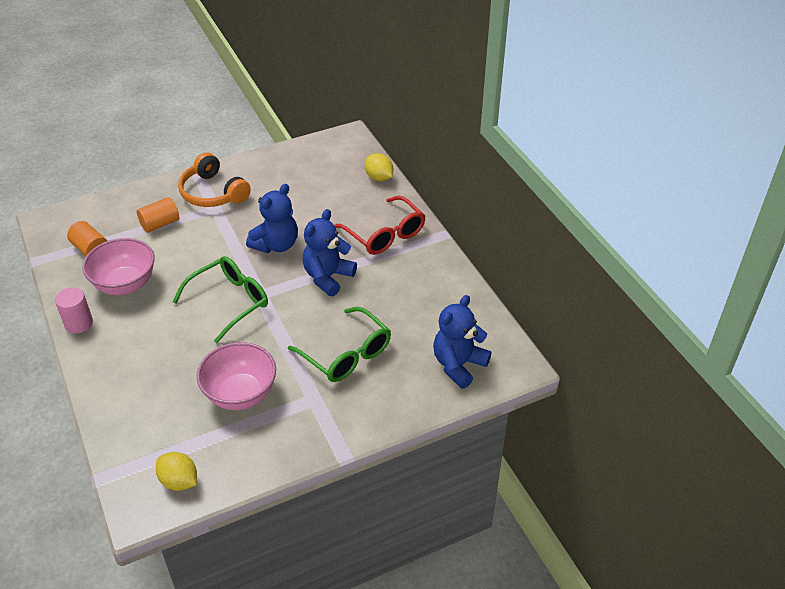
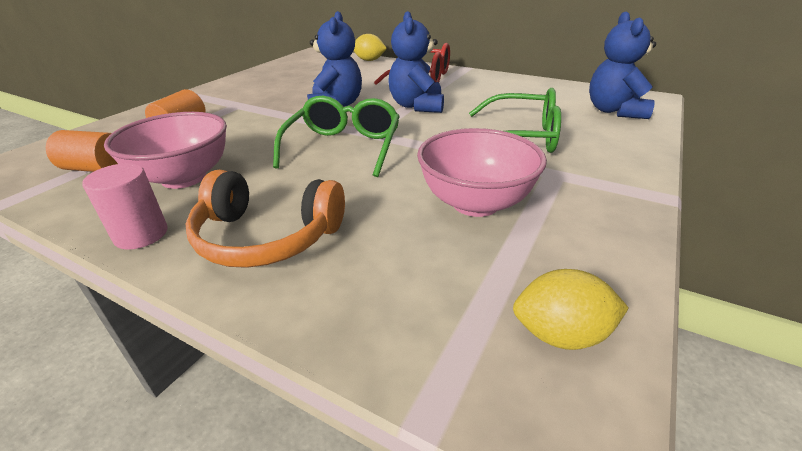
camera: 35 degrees left, 10 degrees down
orange headphones [178,152,251,207] -> orange headphones moved to [185,170,345,268]

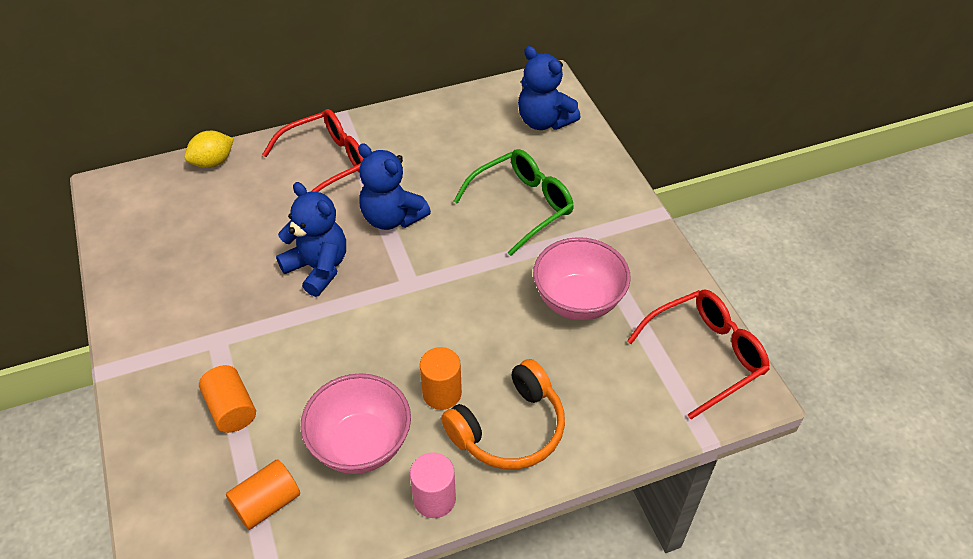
camera: 50 degrees left, 15 degrees up
green glasses [273,96,400,177] -> none
yellow lemon [513,269,629,350] -> red glasses [627,289,770,419]
none -> orange cylinder [420,347,462,410]

